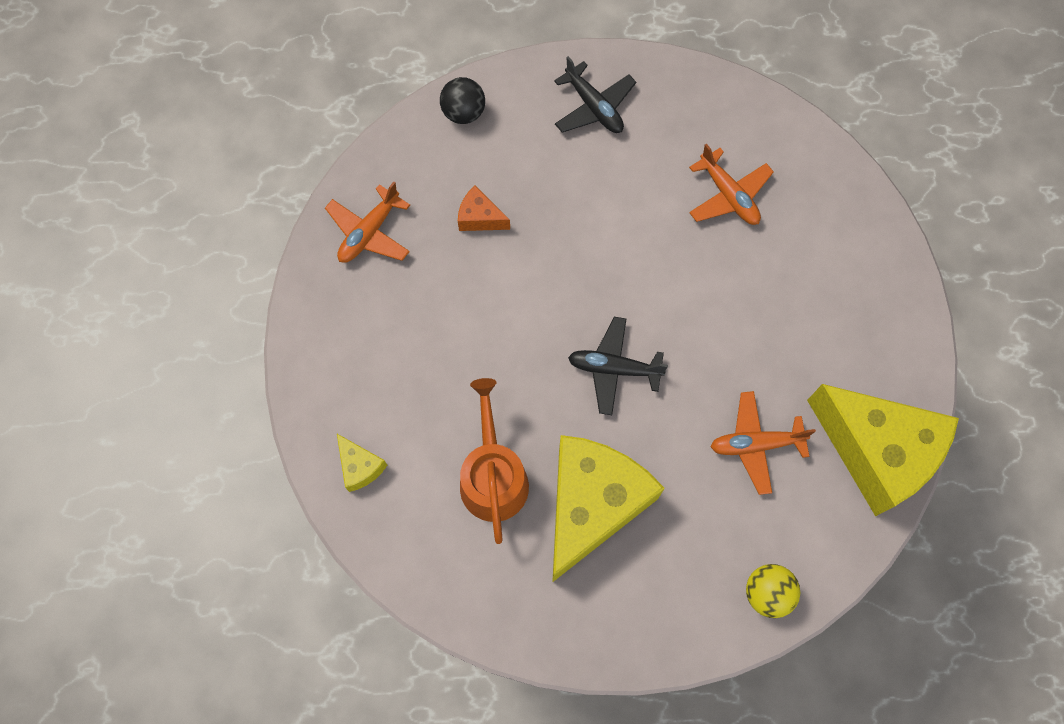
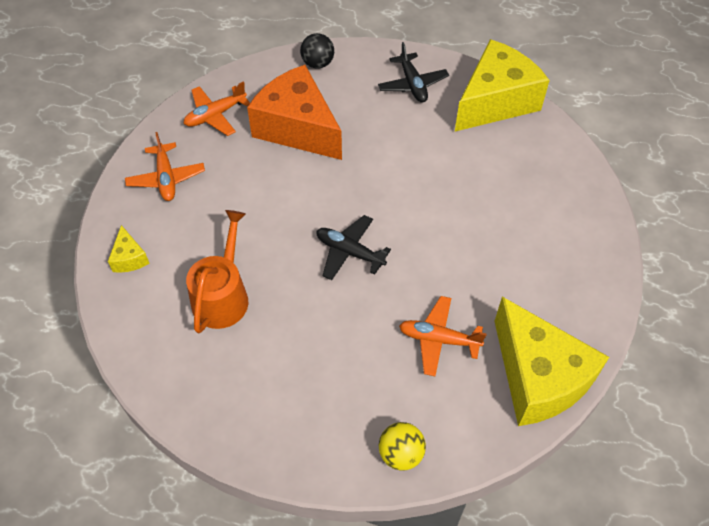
camera: 20 degrees right, 15 degrees down
orange cheese [458,186,510,231] -> orange cheese [247,65,342,160], size x2.40
yellow cheese [552,435,665,582] -> yellow cheese moved to [455,39,550,131]
orange plane [689,144,774,225] -> orange plane moved to [125,132,205,201]

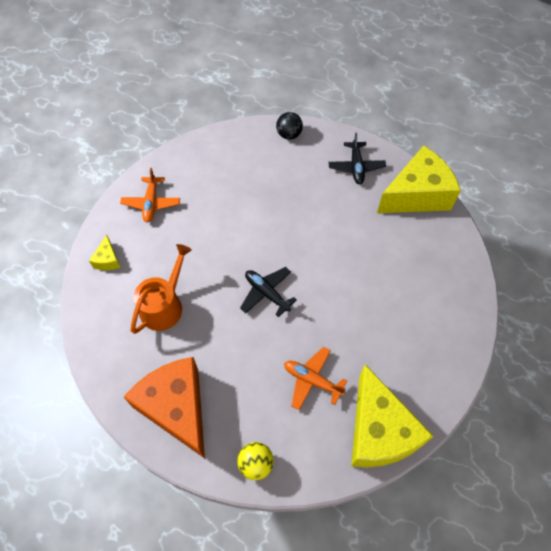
camera: 15 degrees right, 5 degrees up
orange plane [183,81,250,136] -> none
orange cheese [247,65,342,160] -> orange cheese moved to [124,357,205,459]

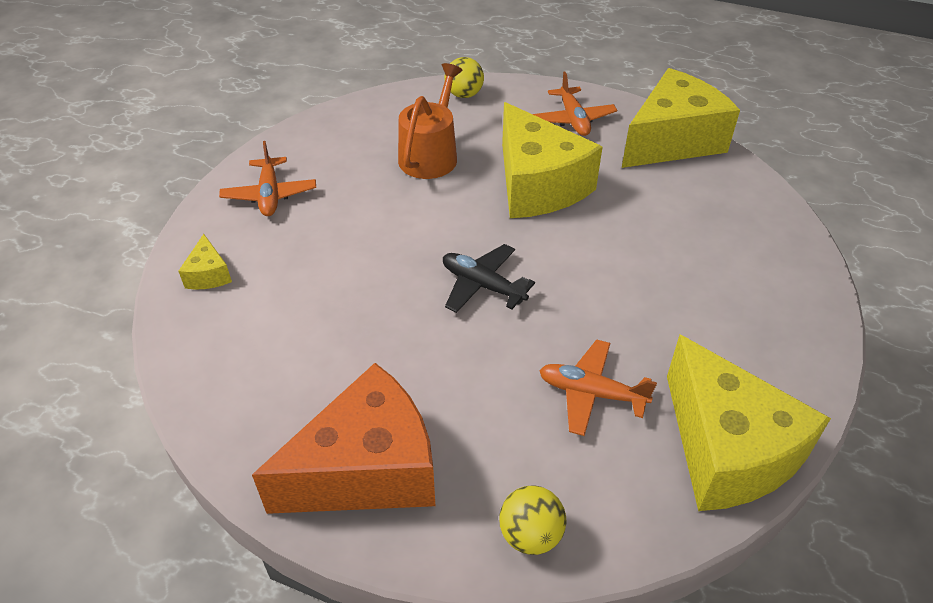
camera: 10 degrees left, 15 degrees down
orange cheese [124,357,205,459] -> orange cheese turned 105 degrees clockwise [252,363,435,514]
orange watering can [131,244,192,334] -> orange watering can moved to [398,63,463,179]
black ball [276,112,303,140] -> yellow ball [445,57,484,98]
black plane [329,132,386,184] -> orange plane [533,72,617,136]
none -> yellow cheese [502,102,602,218]

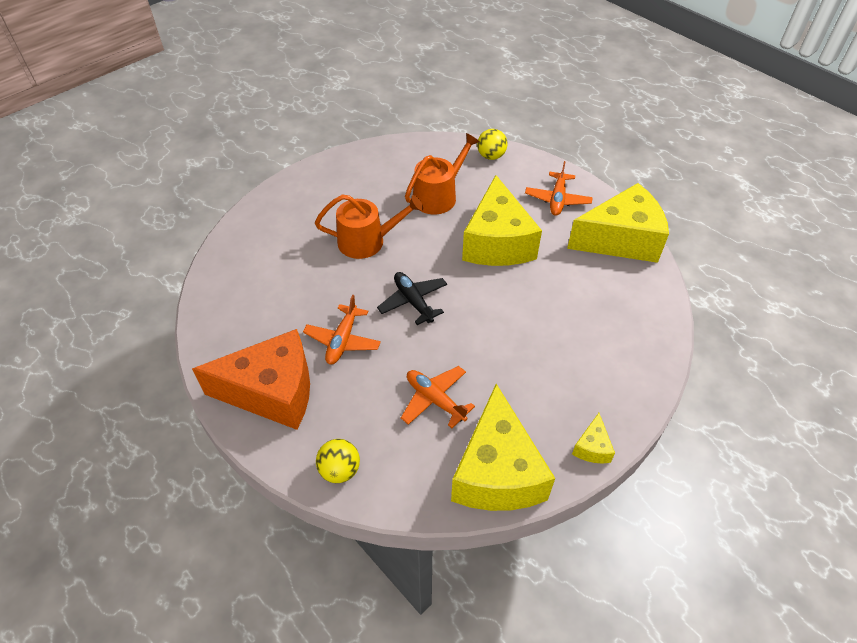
camera: 25 degrees right, 5 degrees up
yellow cheese [179,234,232,289] -> yellow cheese moved to [572,413,615,463]
orange plane [219,141,316,216] -> orange plane moved to [303,295,381,364]
none -> orange watering can [315,194,423,259]

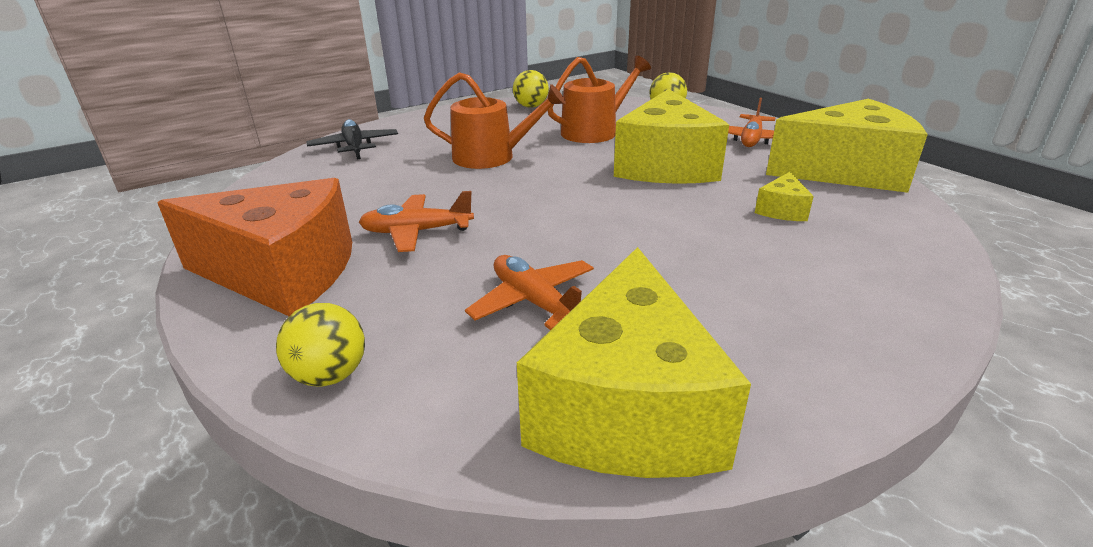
camera: 10 degrees right, 20 degrees down
orange plane [303,295,381,364] -> orange plane turned 60 degrees clockwise [359,191,474,252]
black plane [377,272,447,325] -> black plane moved to [307,119,398,159]
yellow cheese [572,413,615,463] -> yellow cheese moved to [755,172,814,221]
none -> yellow ball [513,70,549,108]

